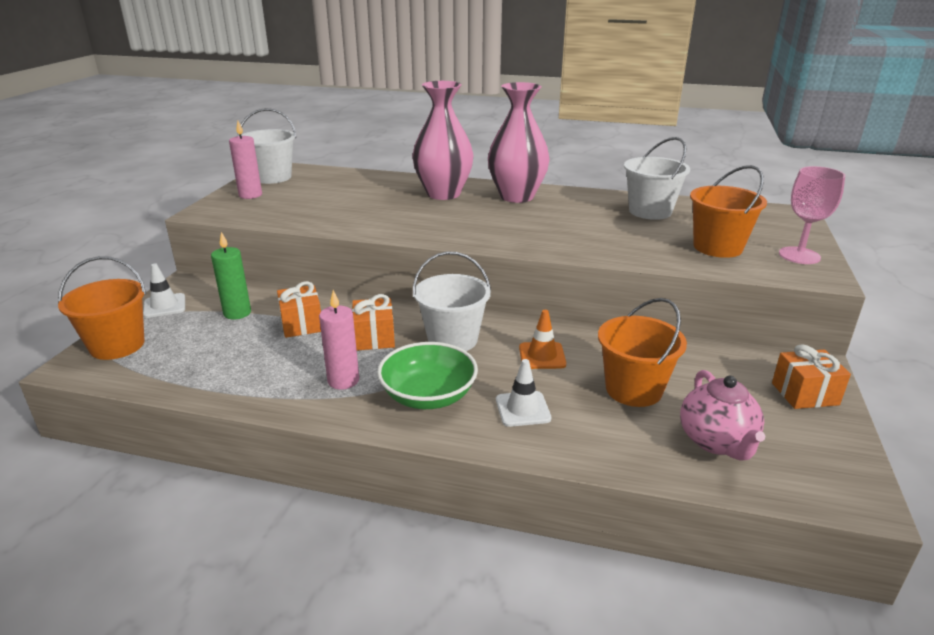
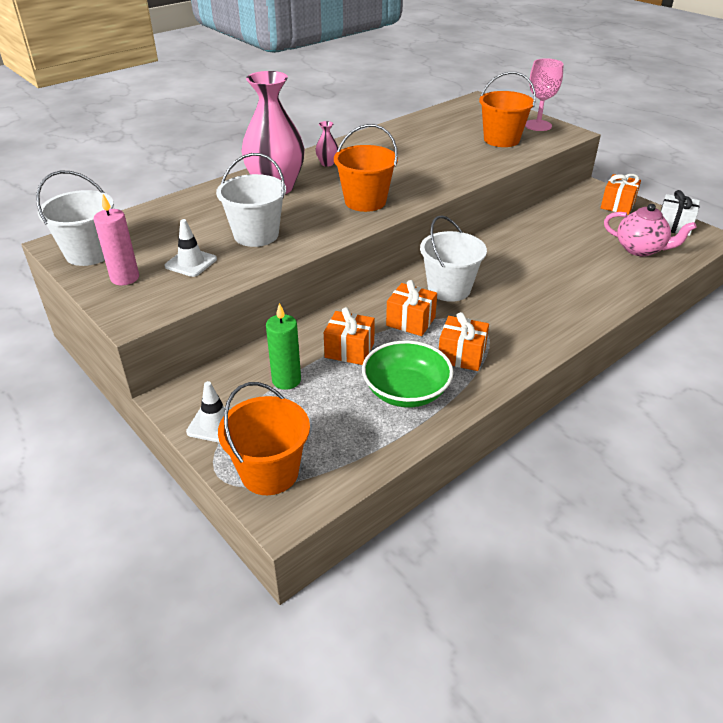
camera: 55 degrees left, 10 degrees up
pink candle [319,290,359,390] -> orange gift [439,312,489,371]
green bowl [377,342,478,409] -> green bowl moved to [362,340,453,407]
pink vase [488,82,549,203] -> pink vase [315,121,338,167], size x0.40
white traffic cone [496,359,551,427] -> white traffic cone moved to [164,219,217,277]
orange traffic cone [519,310,566,369] -> none
orange bucket [598,298,687,407] -> orange bucket moved to [334,124,398,212]
white bucket [624,137,690,220] -> white bucket moved to [216,153,286,247]
none -> white gift [661,190,700,236]

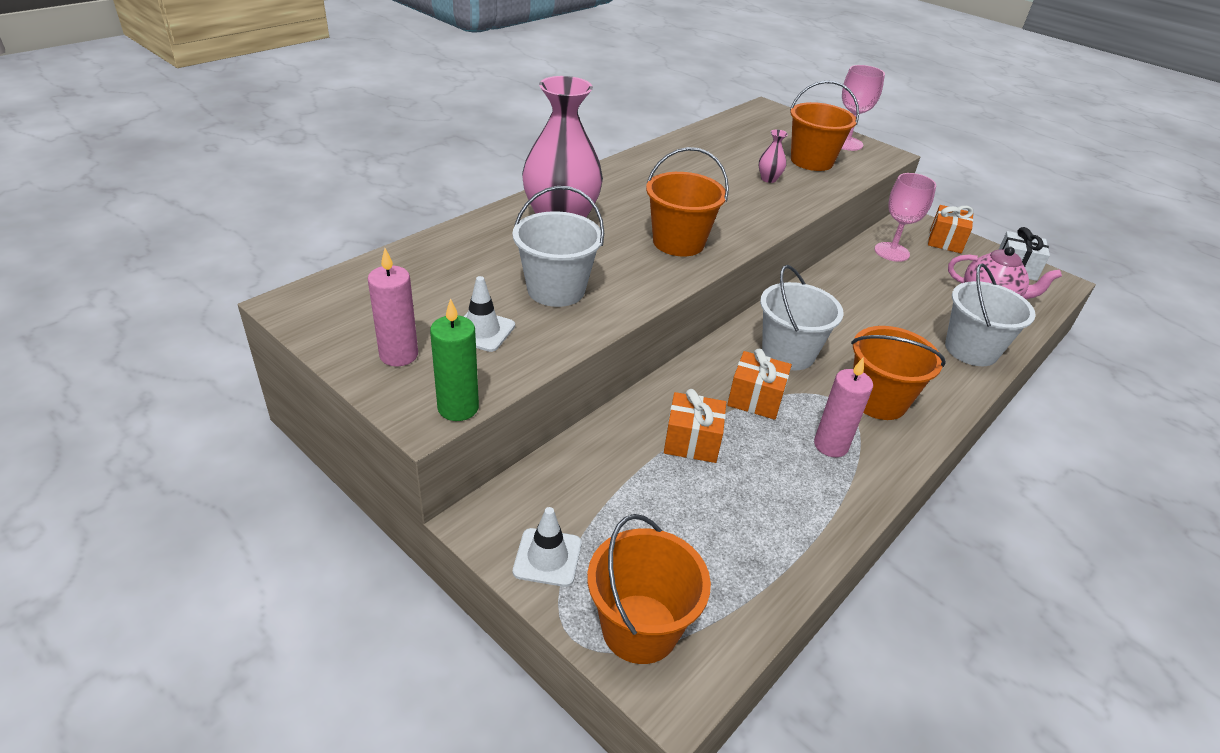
camera: 10 degrees left, 0 degrees up
white bucket [36,171,114,266] -> white bucket moved to [945,263,1036,366]
green candle [266,303,301,390] -> green candle moved to [430,298,479,421]
pink vase [315,121,338,167] -> pink vase moved to [759,129,788,183]
green bowl [362,340,453,407] -> none
orange gift [439,312,489,371] -> pink candle [814,357,873,457]
none -> orange bucket [851,326,946,420]
none -> pink goblet [874,173,936,262]

